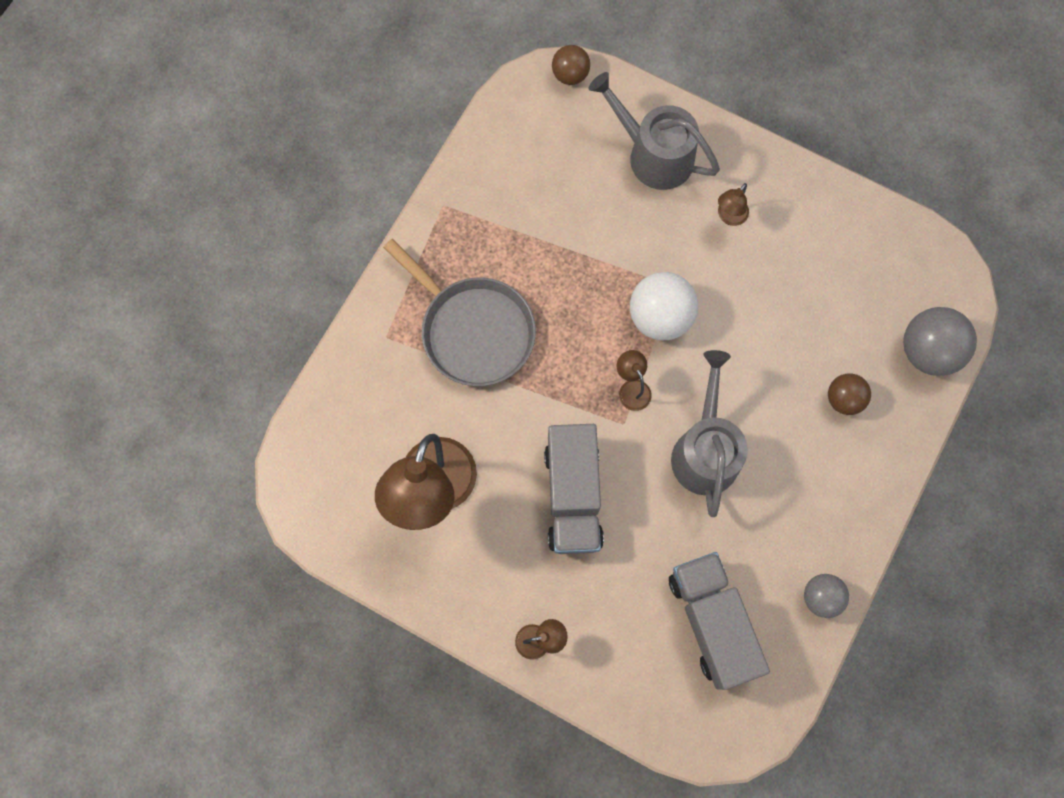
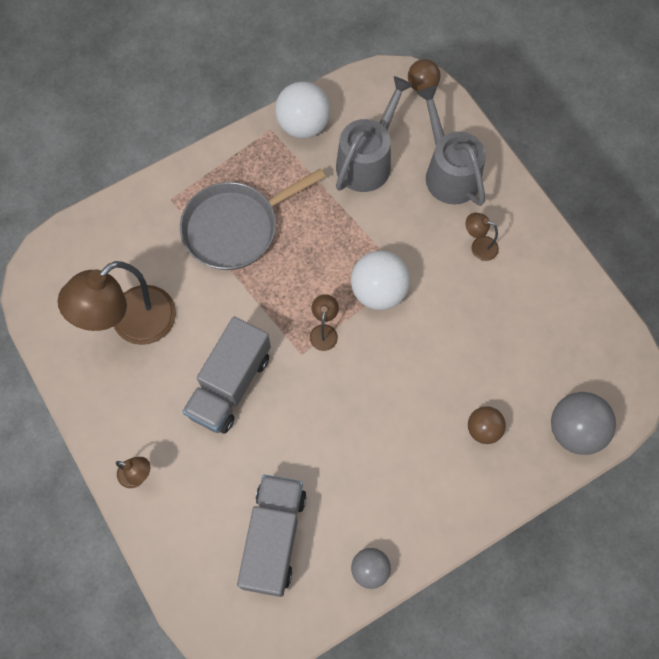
camera: 30 degrees right, 5 degrees down
grey pan [383,239,536,386] -> grey pan turned 75 degrees clockwise [180,168,326,270]
grey watering can [671,350,748,517] -> grey watering can moved to [336,76,413,192]
brown lamp [718,183,749,226] -> brown lamp turned 45 degrees clockwise [465,213,499,261]
none -> white ball [275,81,330,138]

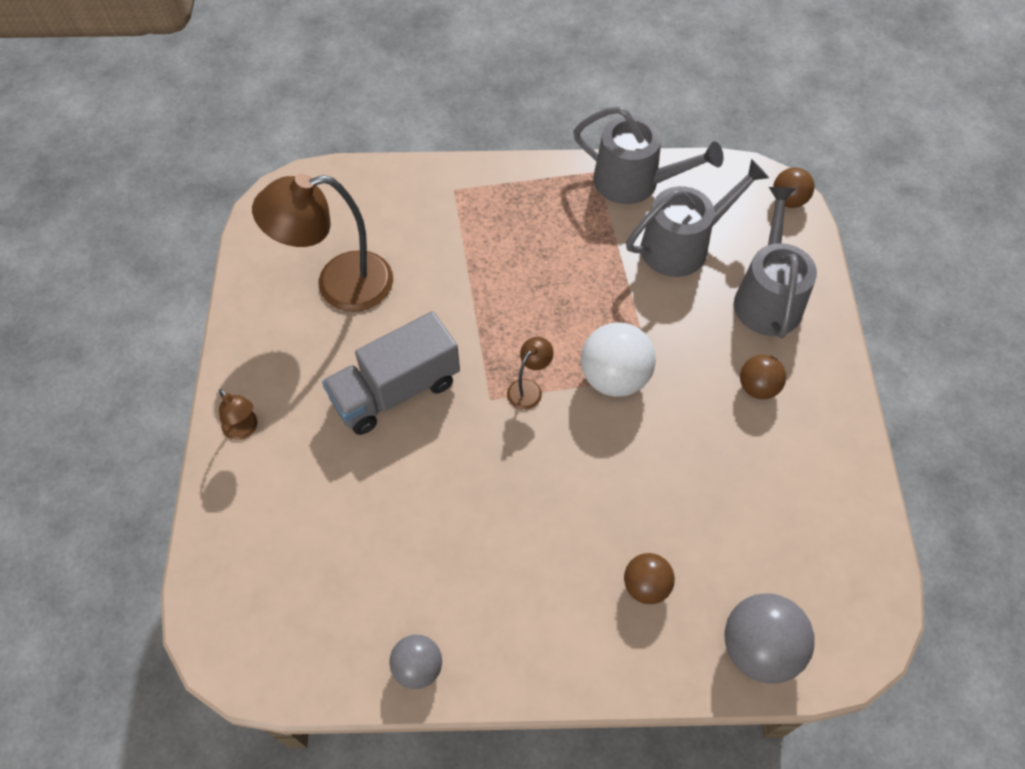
camera: 30 degrees right, 10 degrees down
grey pan [180,168,326,270] -> none
grey truck [237,475,307,597] -> none
white ball [275,81,330,138] -> grey watering can [573,106,723,204]
brown lamp [465,213,499,261] -> brown ball [740,355,786,399]

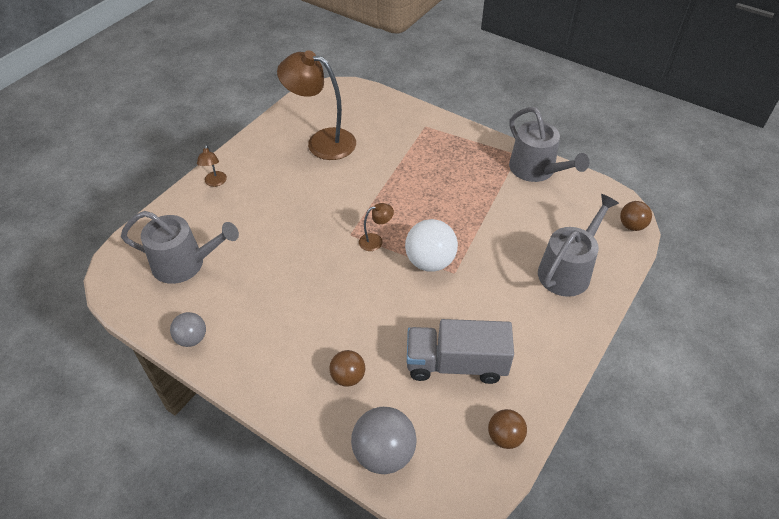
camera: 35 degrees right, 10 degrees down
grey truck [322,311,460,435] -> grey truck moved to [407,319,514,384]
grey watering can [626,159,769,277] -> grey watering can moved to [121,211,239,284]
brown ball [740,355,786,399] -> brown ball moved to [488,409,527,449]

